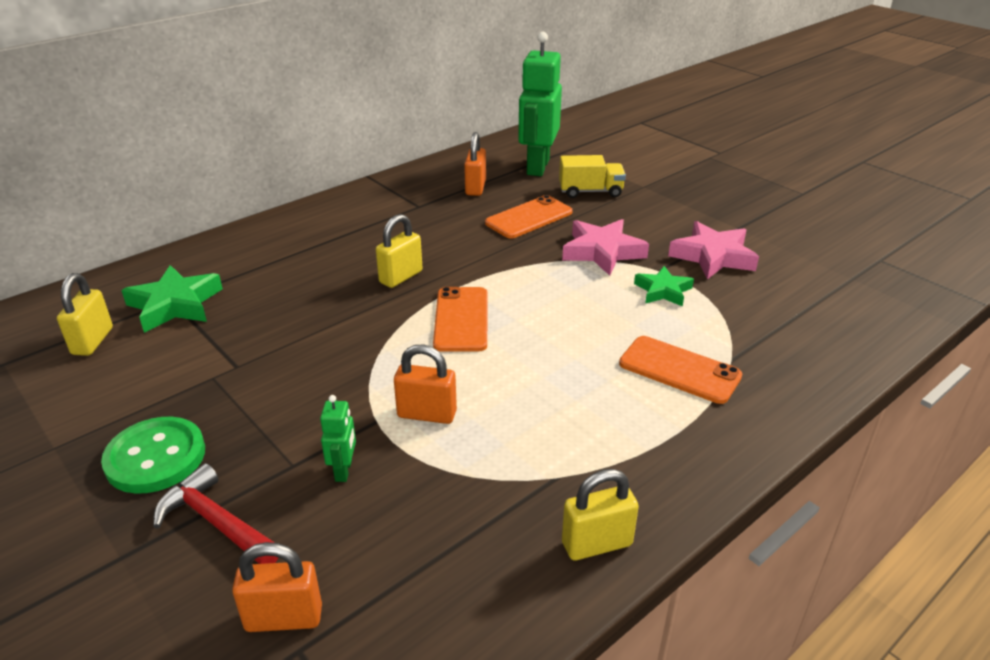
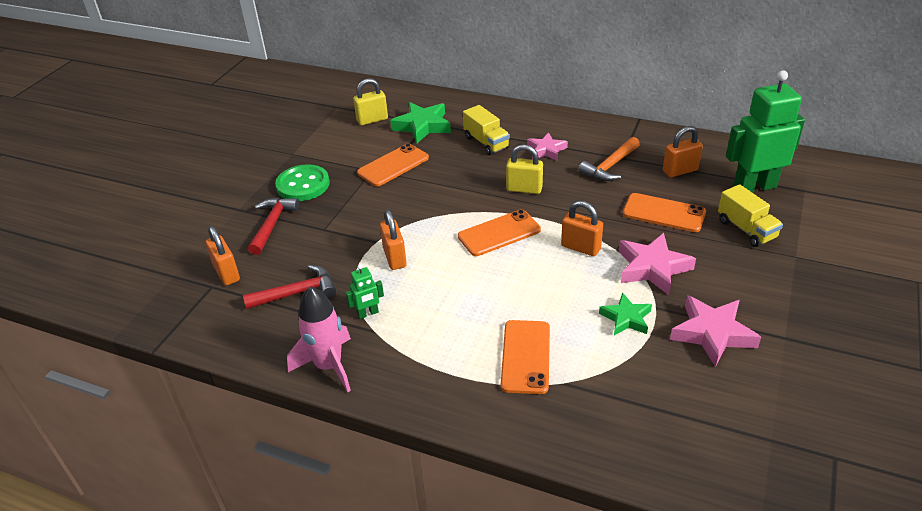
camera: 65 degrees right, 5 degrees up
green robot [320,395,356,482] -> green robot moved to [346,264,384,319]
yellow padlock [562,469,639,561] -> pink rocket [287,286,351,392]
none -> red hammer [243,265,336,309]
none -> orange phone [357,143,429,186]
none -> yellow truck [463,105,510,155]
none -> pink star [527,132,568,161]
none -> orange padlock [561,201,603,256]
none -> orange hammer [579,137,640,181]

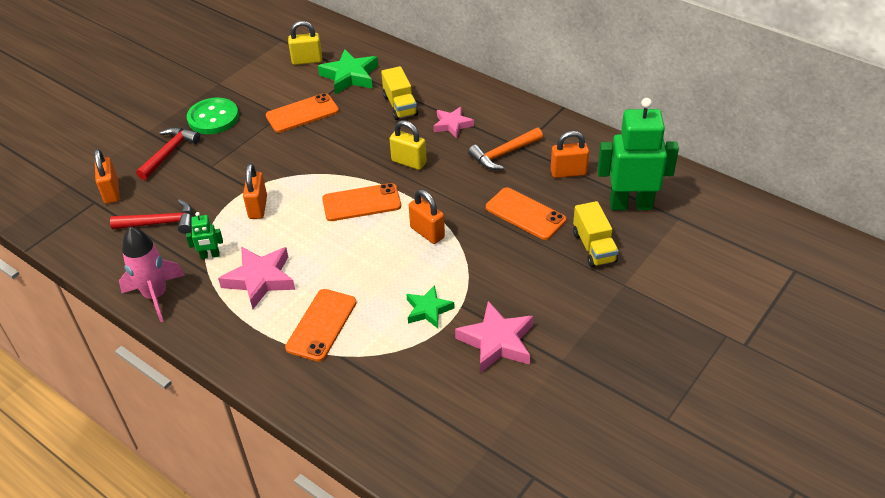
camera: 15 degrees right, 5 degrees up
pink star [618,233,696,295] -> pink star moved to [218,247,295,309]

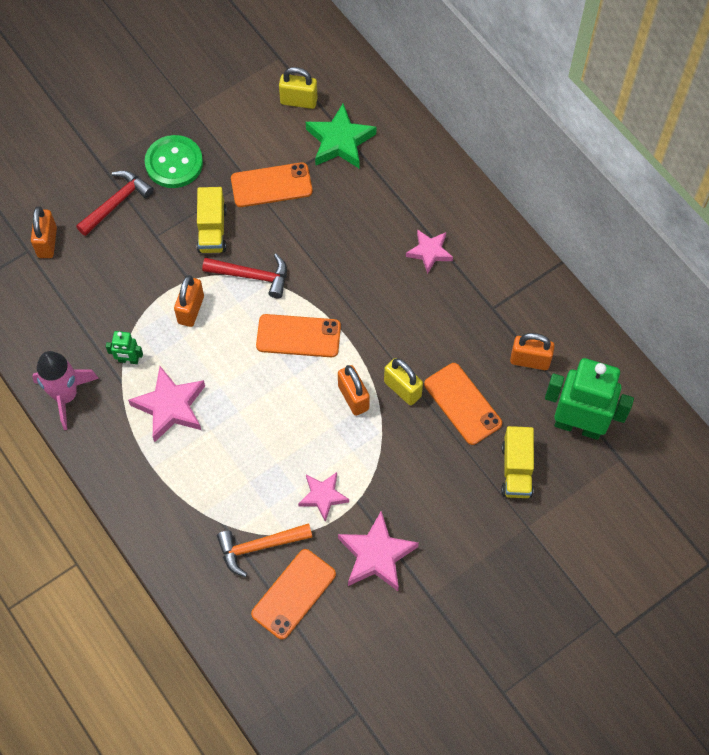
camera: 15 degrees right, 20 degrees up
red hammer [110,199,193,234] -> red hammer moved to [202,254,287,298]
orange phone [285,289,356,362] -> orange phone moved to [251,549,336,640]
yellow truck [381,66,418,120] -> yellow truck moved to [197,187,227,253]
yellow padlock [390,120,427,170] -> yellow padlock moved to [384,358,423,406]
green star [406,285,455,328] -> pink star [298,472,349,522]
orange hammer [468,128,543,170] -> orange hammer moved to [217,523,312,577]

